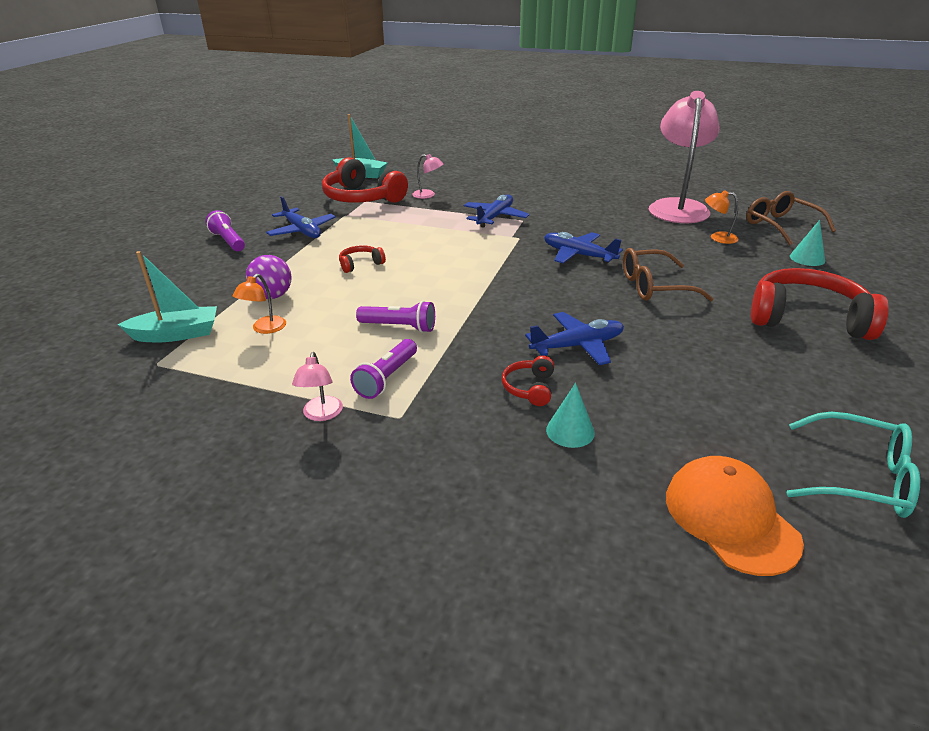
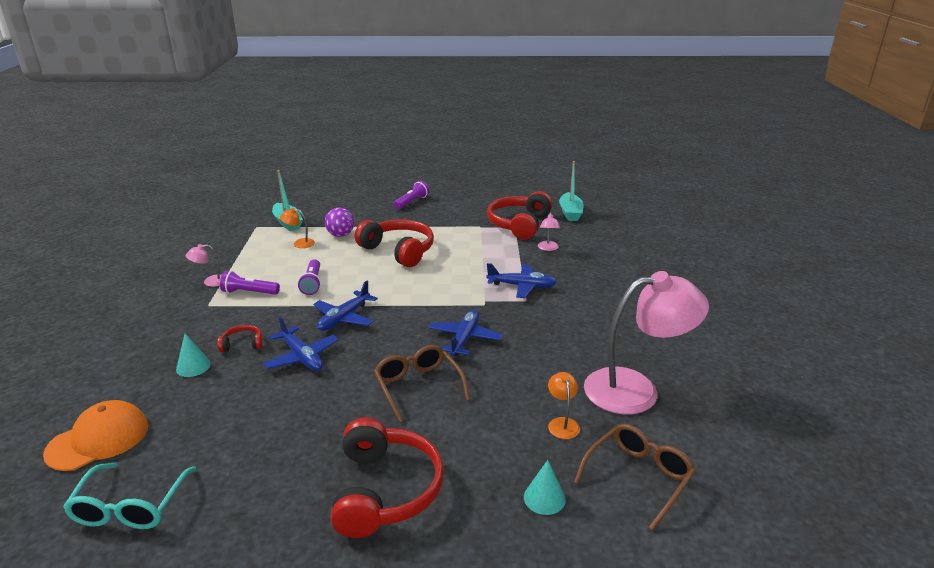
camera: 70 degrees right, 5 degrees down
blue plane [266,196,336,238] -> blue plane moved to [313,281,378,331]
red headphones [339,245,386,273] -> red headphones [355,219,434,267], size x2.22

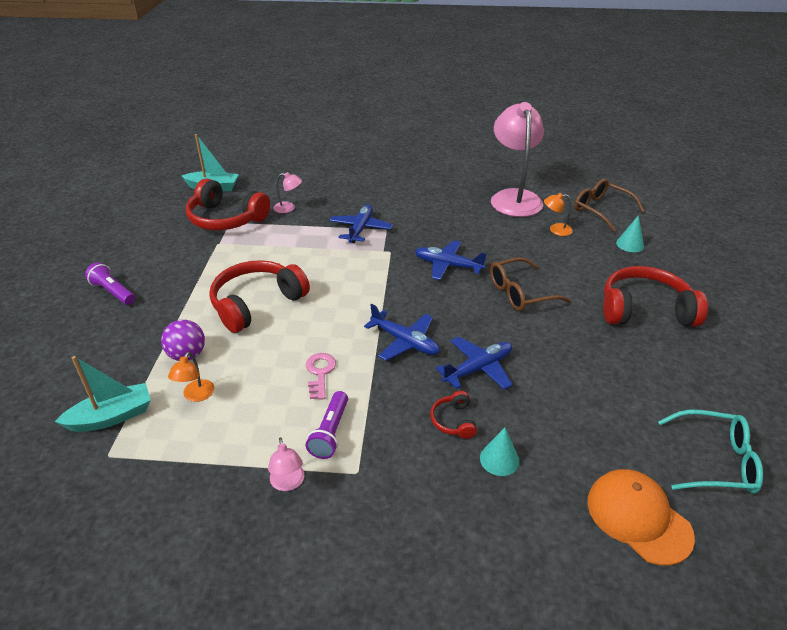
camera: 85 degrees left, 10 degrees up
purple flashlight [298,259,321,295] -> pink key [306,353,336,400]

